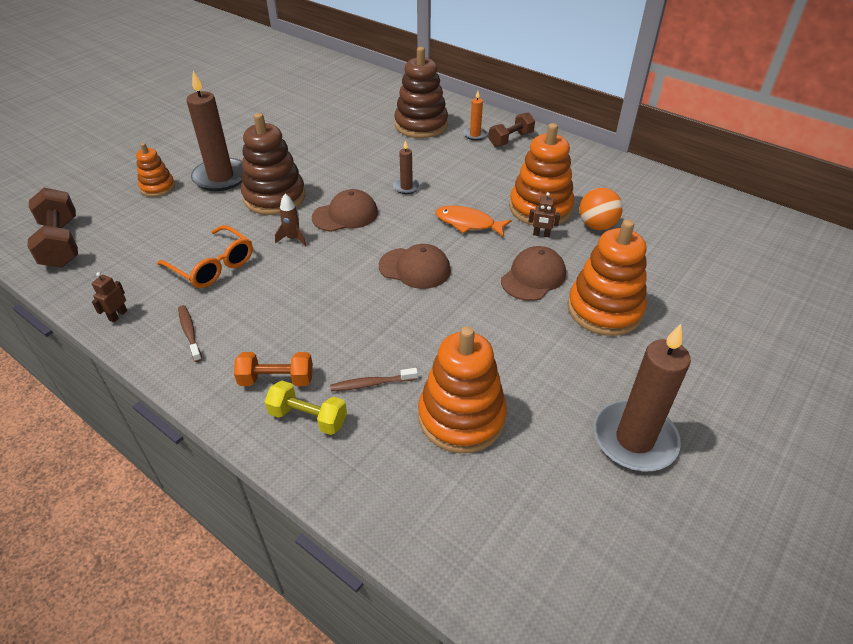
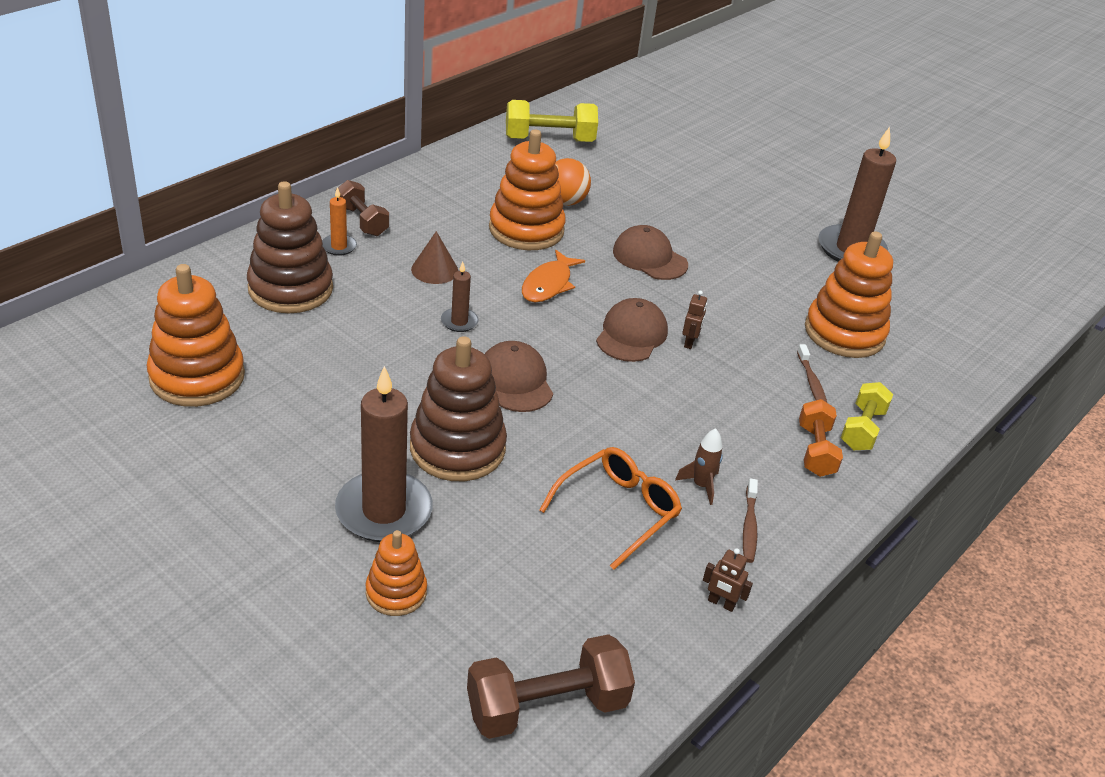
camera: 90 degrees left, 5 degrees down
brown toothbrush [178,305,202,362] -> brown toothbrush turned 60 degrees counterclockwise [743,478,758,563]
brown rocket [275,194,307,247] -> brown rocket moved to [675,428,723,505]
brown robot [528,192,560,237] -> brown robot moved to [682,291,707,349]
orange stacking toy [568,219,647,336] -> orange stacking toy moved to [147,264,245,407]
none -> brown cone [411,231,458,284]
none -> yellow dumbbell [506,100,598,142]

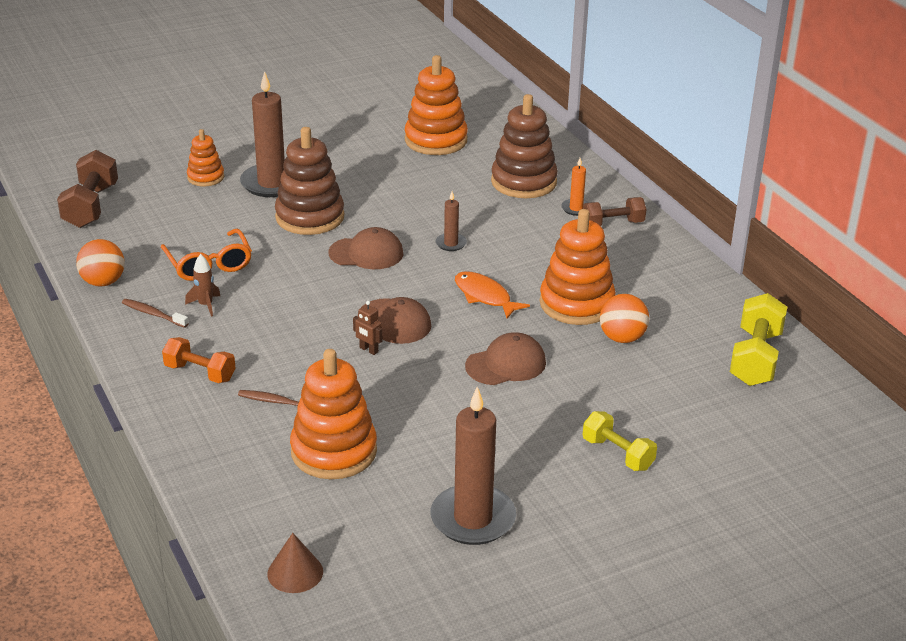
camera: 115 degrees right, 5 degrees down
brown cone [411,231,458,284] -> brown cone moved to [268,533,323,593]
brown robot [703,548,753,612] -> orange ball [76,239,125,286]
yellow dumbbell [841,382,893,450] -> yellow dumbbell moved to [583,411,657,471]

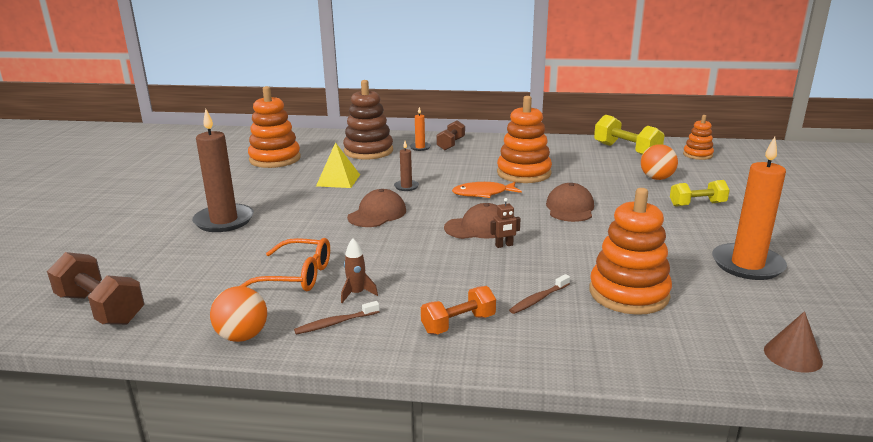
camera: 55 degrees left, 10 degrees down
orange stacking toy [187,129,224,187] -> orange stacking toy moved to [683,115,714,160]
brown stacking toy [275,127,344,235] -> none
brown candle [431,387,516,545] -> orange candle [712,137,787,280]
orange ball [600,294,649,343] -> orange ball moved to [641,144,678,180]
none -> yellow pyramid [316,142,360,188]

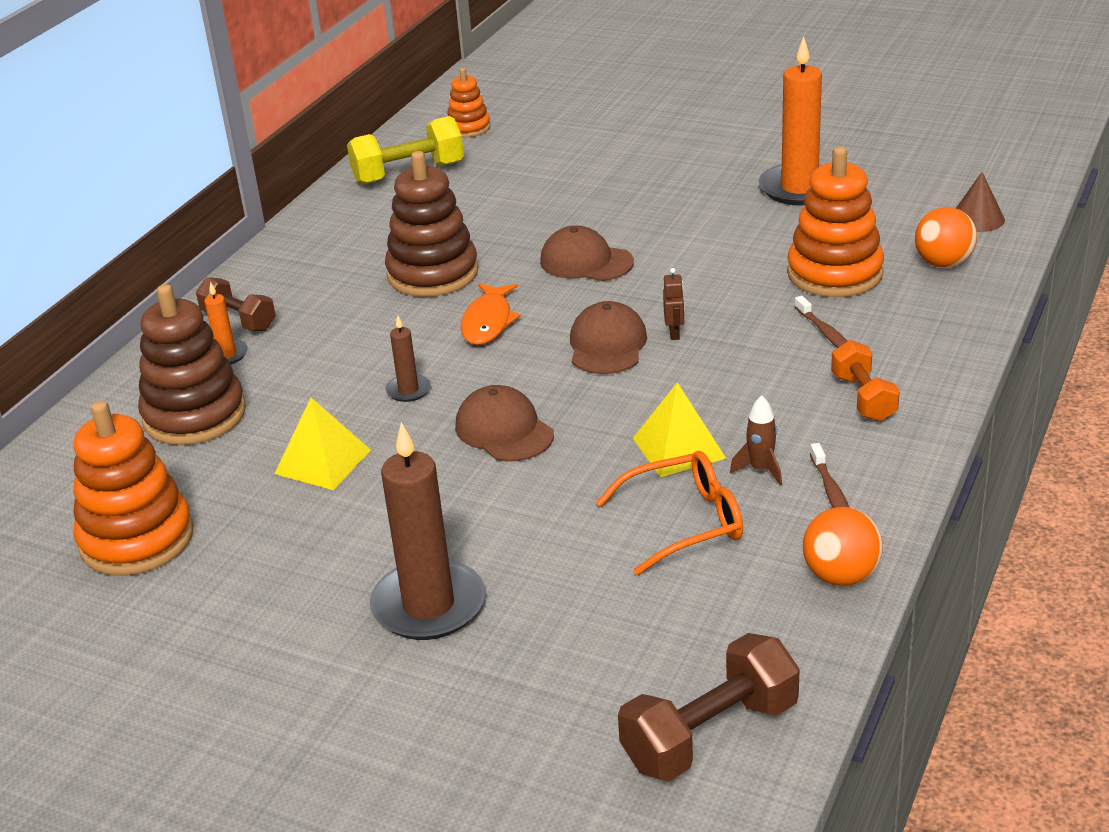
camera: 70 degrees left, 10 degrees up
orange glasses [240,238,330,291] -> orange glasses turned 45 degrees clockwise [596,451,743,575]
orange stacking toy [497,96,552,183] -> brown stacking toy [385,151,478,297]
orange ball [641,144,678,180] -> orange ball moved to [915,207,977,268]
yellow dumbbell [670,180,730,207] -> none
none -> yellow pyramid [633,382,727,477]

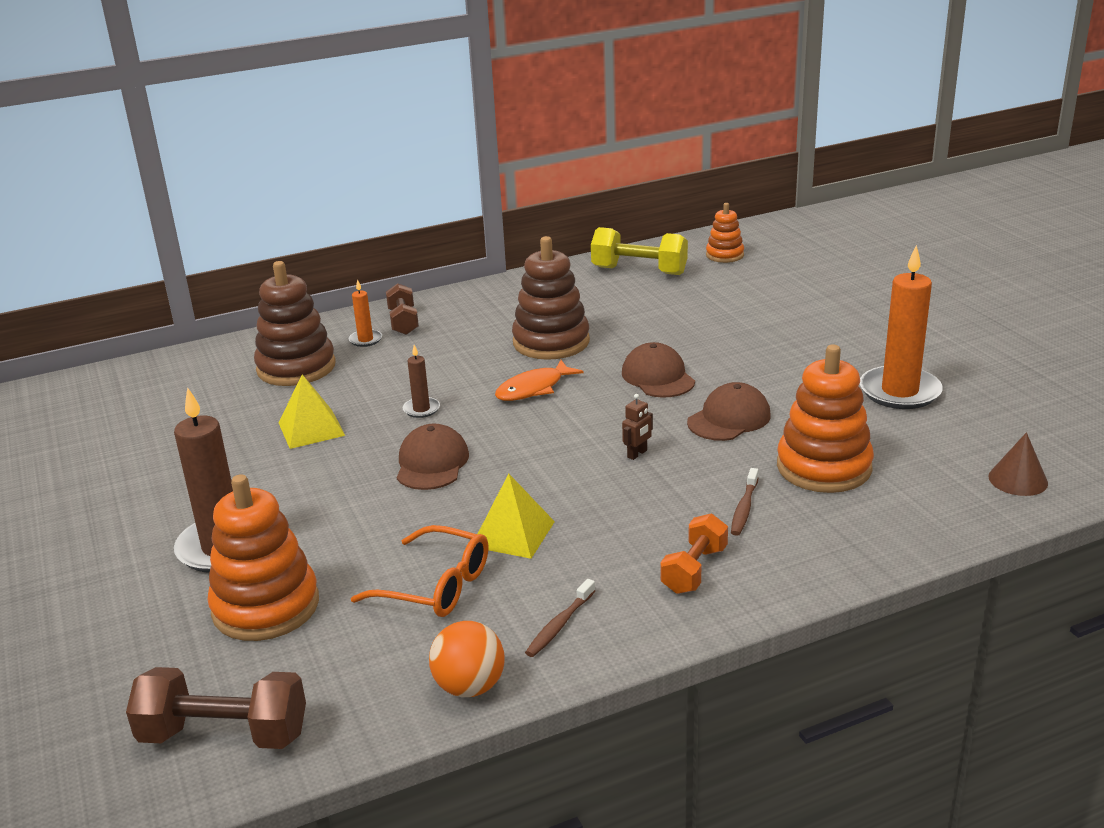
camera: 40 degrees right, 5 degrees down
orange stacking toy [73,401,194,576] -> orange stacking toy moved to [207,474,319,641]
brown cap [570,301,647,374] -> brown cap moved to [687,382,771,441]
brown rocket [730,395,782,485] -> none
orange ball [915,207,977,268] -> none

